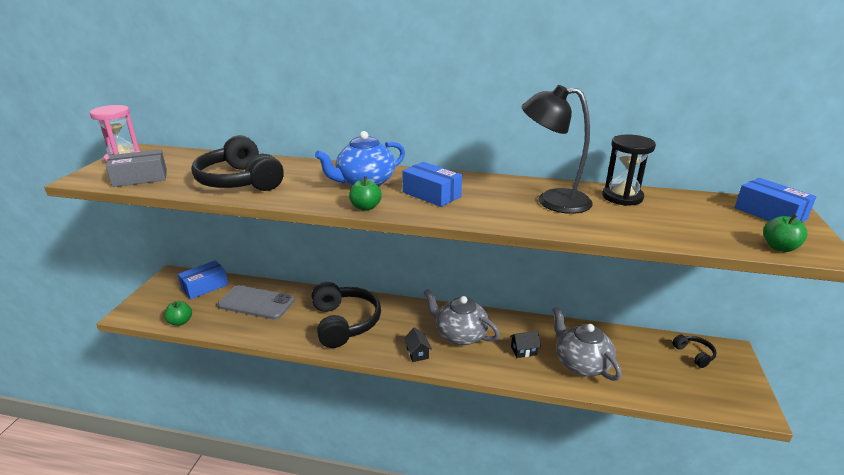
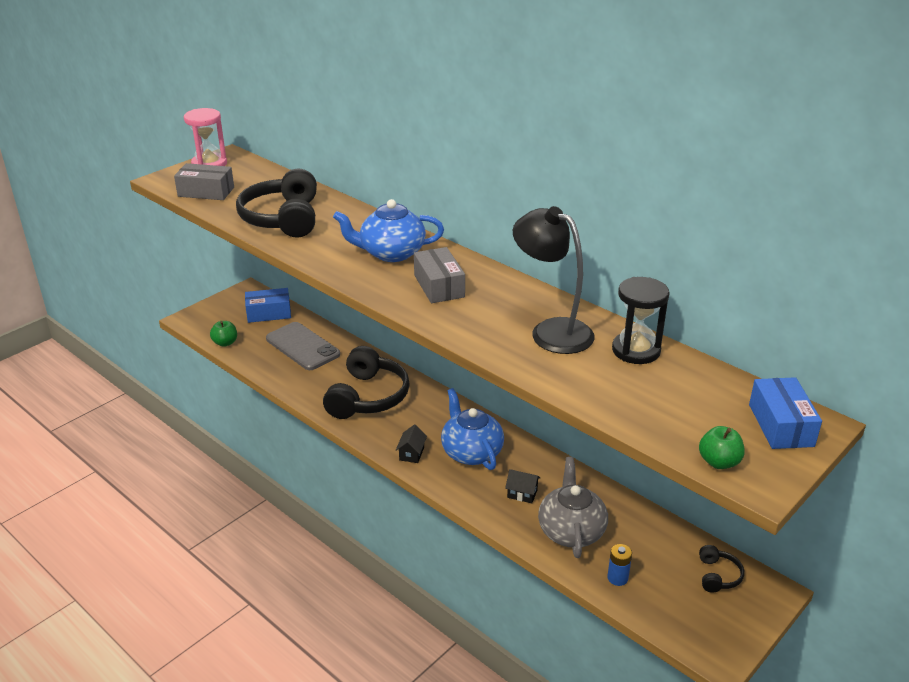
camera: 30 degrees right, 5 degrees up
green apple [349,176,382,211] -> none
blue box [402,162,462,207] -> grey box [414,247,465,303]
grey teapot [423,289,500,345] -> blue teapot [441,388,504,470]
none -> blue battery [607,544,632,586]

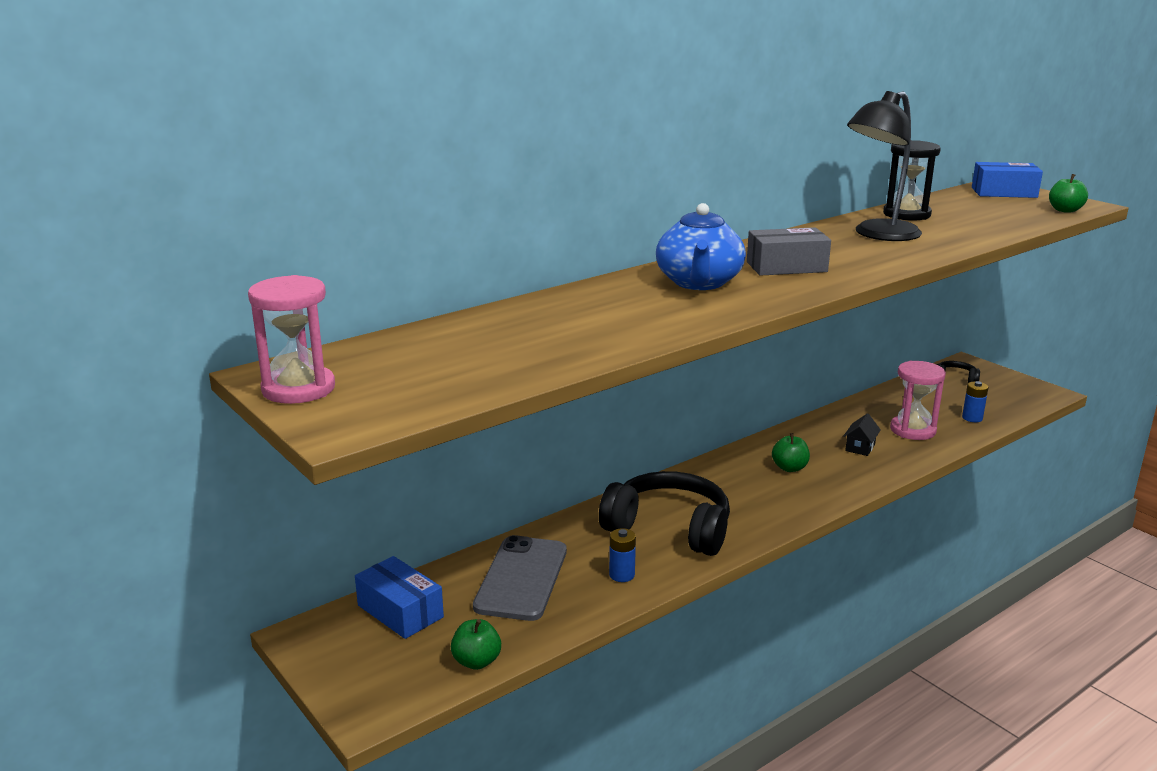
camera: 80 degrees left, 10 degrees down
grey box [174,163,234,200] -> none
black headphones [236,168,317,238] -> none
blue box [245,288,291,323] -> blue box turned 45 degrees counterclockwise [355,556,444,639]
grey phone [266,322,340,370] -> grey phone turned 45 degrees counterclockwise [473,535,567,621]
black house [396,425,427,463] -> none
blue teapot [441,388,504,470] -> green apple [772,433,810,472]
grey teapot [538,457,608,558] -> pink hourglass [890,361,946,440]
none -> blue battery [609,528,636,582]

